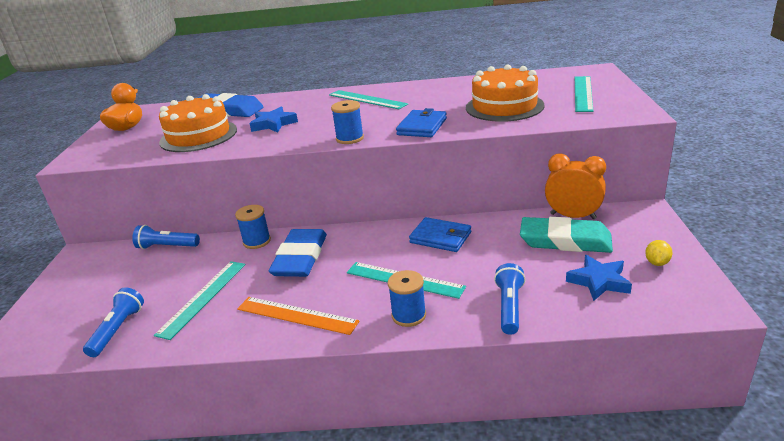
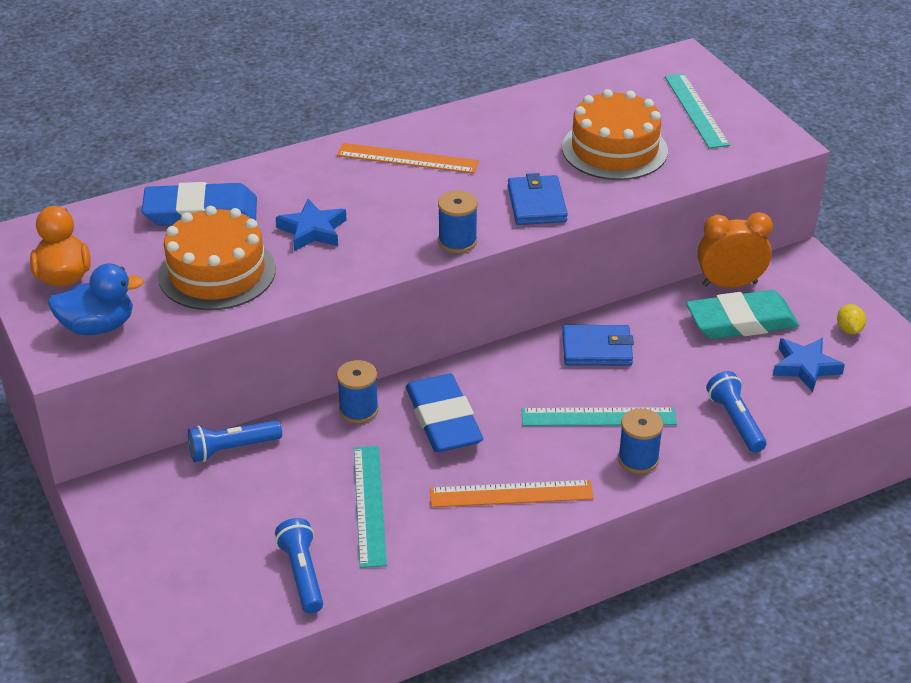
camera: 30 degrees left, 10 degrees up
turquoise ruler [329,90,408,109] -> orange ruler [337,143,479,174]
none -> blue duck [48,263,144,335]

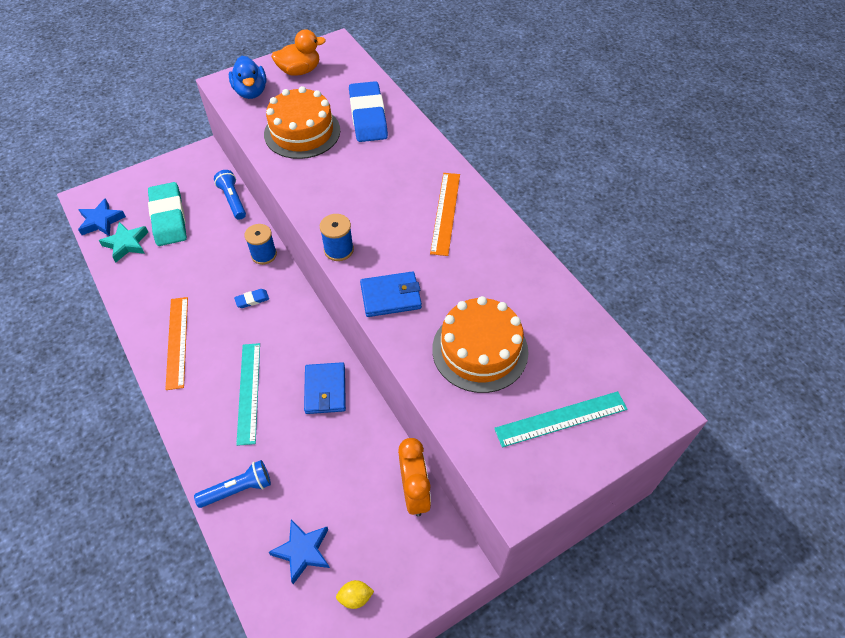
camera: 85 degrees right, 15 degrees up
blue flashlight [275,518,323,614] -> turquoise star [99,222,148,262]
blue star [276,199,346,251] -> blue star moved to [78,198,126,236]
turquoise ruler [354,446,387,568] -> none
blue eraser [406,374,483,452] -> blue eraser [234,289,269,308], size x0.41
blue spool [618,408,663,474] -> none
turquoise eraser [686,290,799,339] -> turquoise eraser moved to [148,182,187,246]

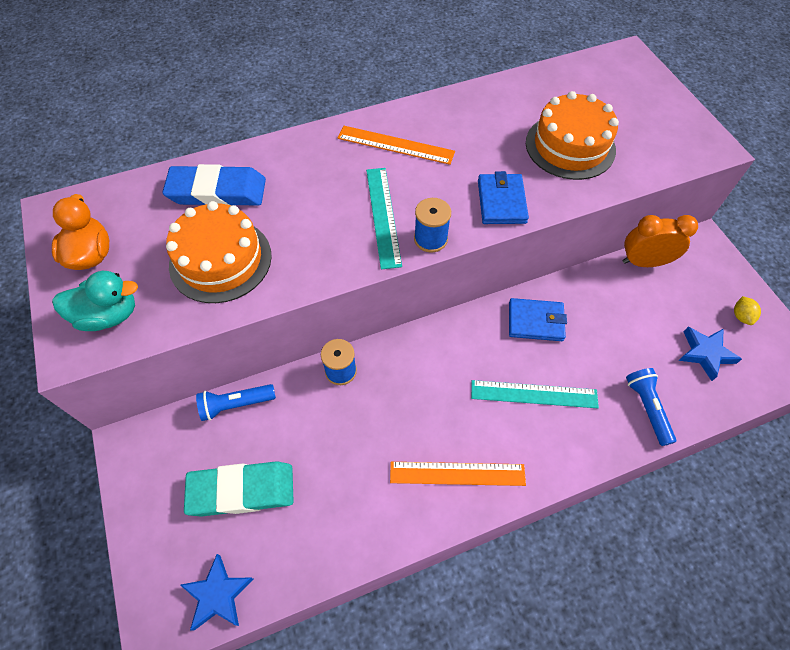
camera: 80 degrees left, 5 degrees up
turquoise star [99,222,148,262] -> none
blue duck [229,56,267,99] -> turquoise duck [52,271,138,331]
blue eraser [234,289,269,308] -> none
turquoise ruler [494,391,628,447] -> turquoise ruler moved to [366,168,402,270]

